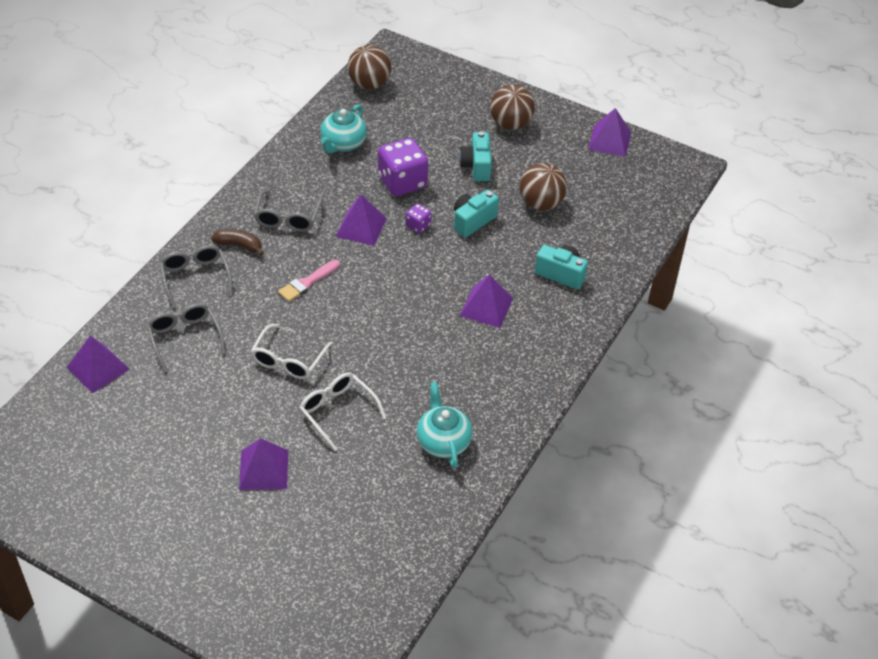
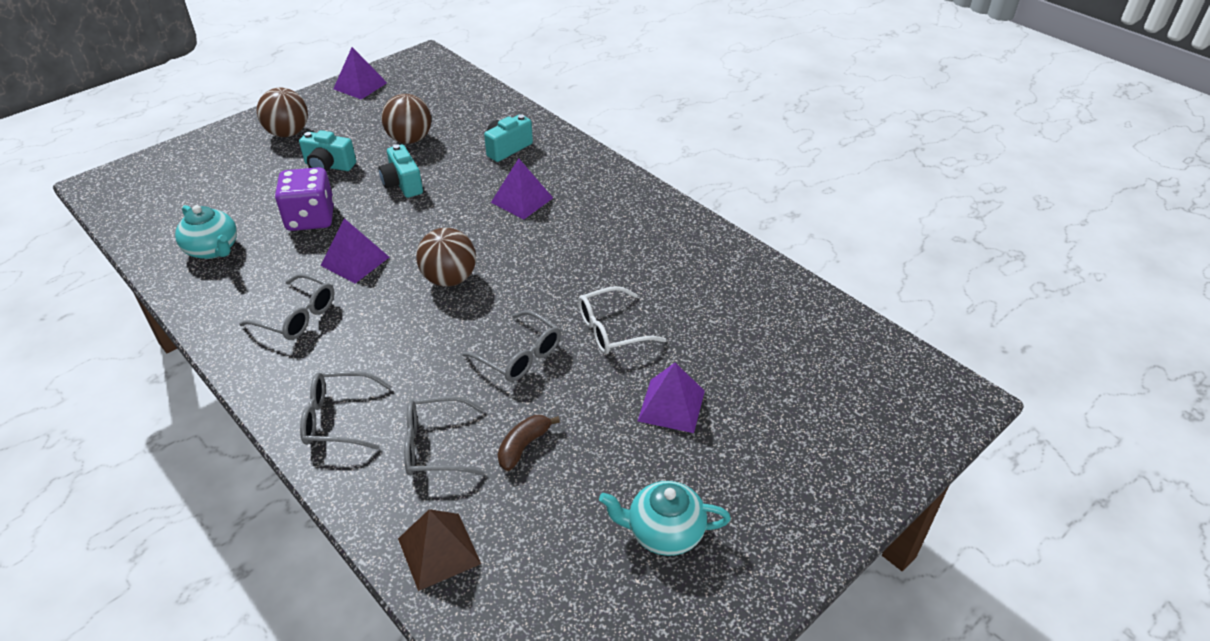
camera: 70 degrees left, 5 degrees down
purple pyramid [66,336,130,393] -> brown pyramid [398,509,481,591]
brown banana [211,229,264,255] -> brown banana moved to [497,415,560,471]
white glasses [251,324,332,379] -> grey glasses [462,310,561,382]
pink brush [278,260,340,302] -> none
brown ball [348,45,391,89] -> brown ball moved to [416,228,476,287]
purple dice [406,204,432,233] -> none
turquoise teapot [417,382,473,468] -> turquoise teapot moved to [599,481,731,556]

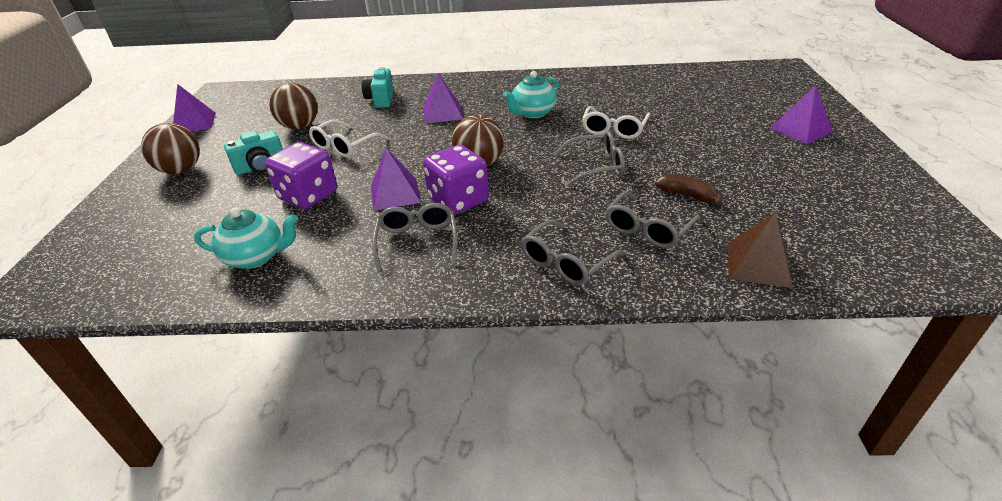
camera: 45 degrees left, 5 degrees down
grey glasses [239,274,335,340] -> grey glasses turned 75 degrees counterclockwise [372,203,457,273]
turquoise camera [378,144,423,198] -> white glasses [309,120,388,157]
brown banana [497,415,560,471] -> brown banana turned 135 degrees clockwise [655,174,722,205]
turquoise teapot [599,481,731,556] -> turquoise teapot moved to [503,71,559,118]
purple pyramid [638,363,705,433] -> purple pyramid moved to [770,85,833,144]
none -> purple dice [423,145,489,215]

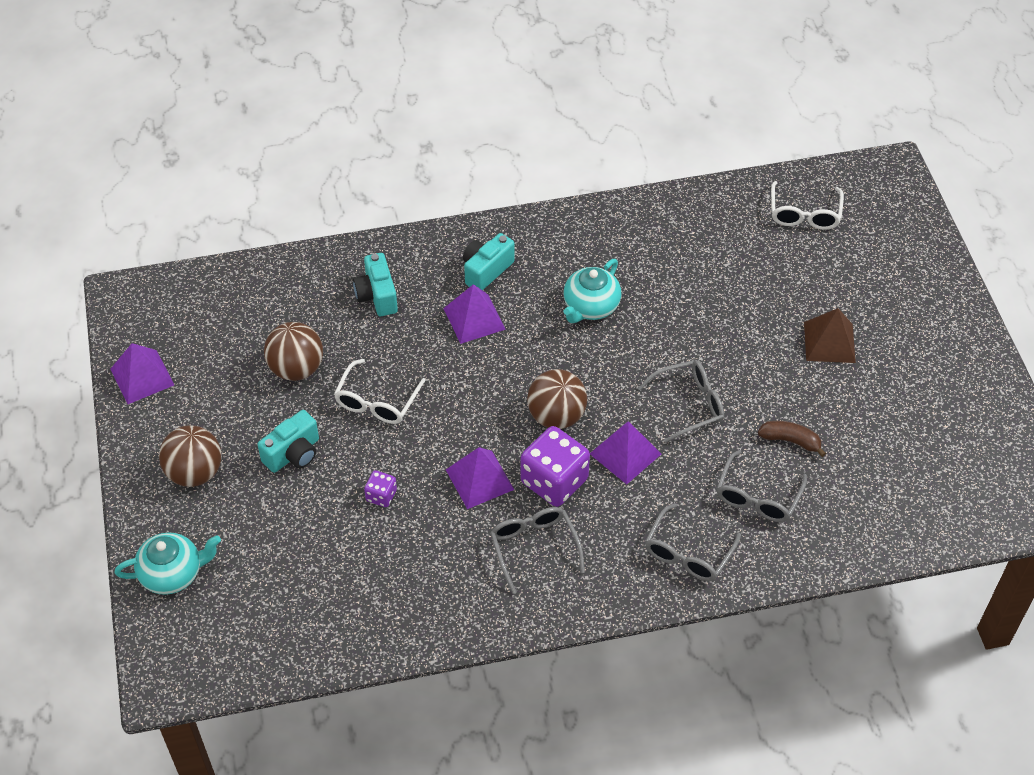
camera: 15 degrees left, 15 degrees up
turquoise teapot [194,208,298,269] -> turquoise teapot moved to [115,532,221,595]
purple dice [265,142,337,209] -> purple dice [364,470,397,507], size x0.48
white glasses [582,106,650,139] -> white glasses moved to [771,181,844,230]
brown pyramid [728,212,792,288] -> brown pyramid moved to [804,308,856,363]
purple pyramid [770,85,833,144] -> purple pyramid moved to [590,421,661,484]
none -> turquoise camera [463,233,515,291]

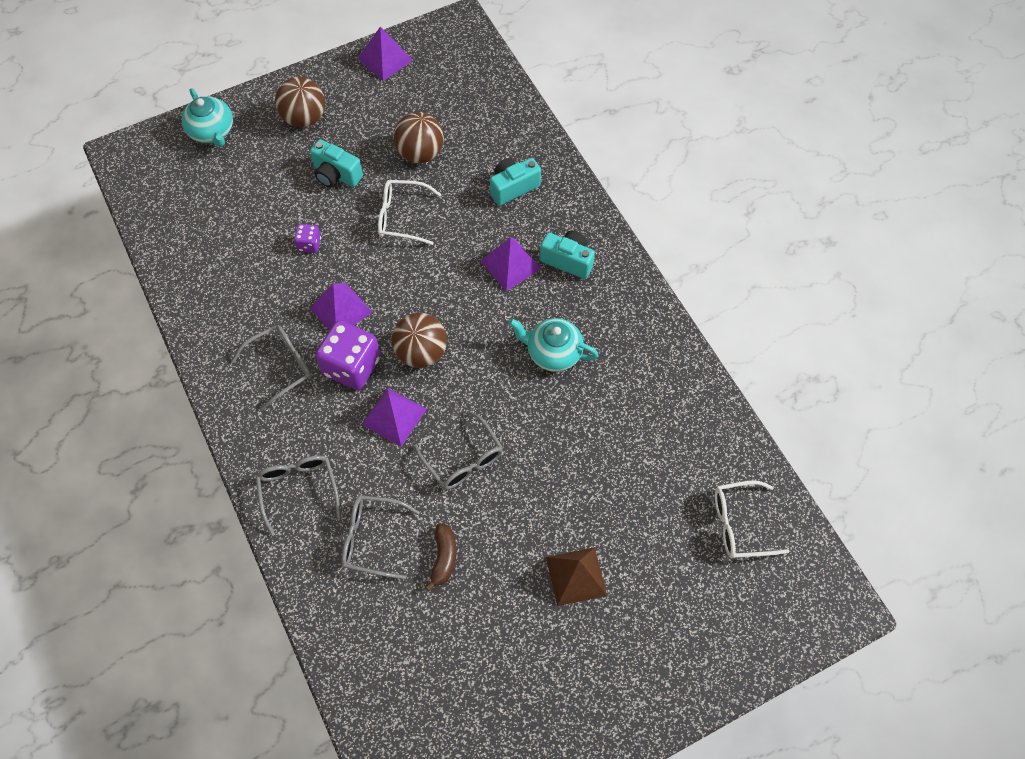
camera: 75 degrees right, 10 degrees up
grey glasses [645,503,741,581] -> grey glasses turned 60 degrees clockwise [256,455,341,536]

